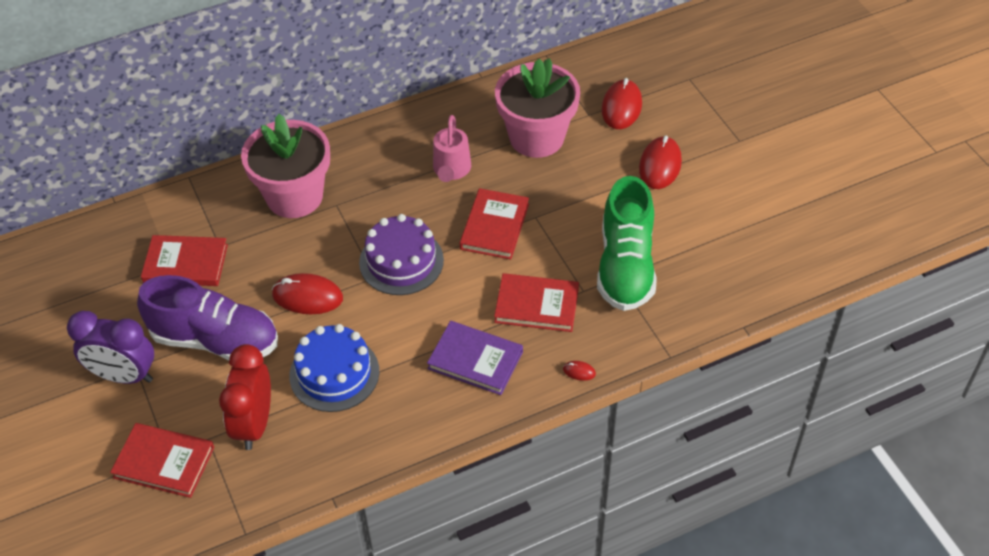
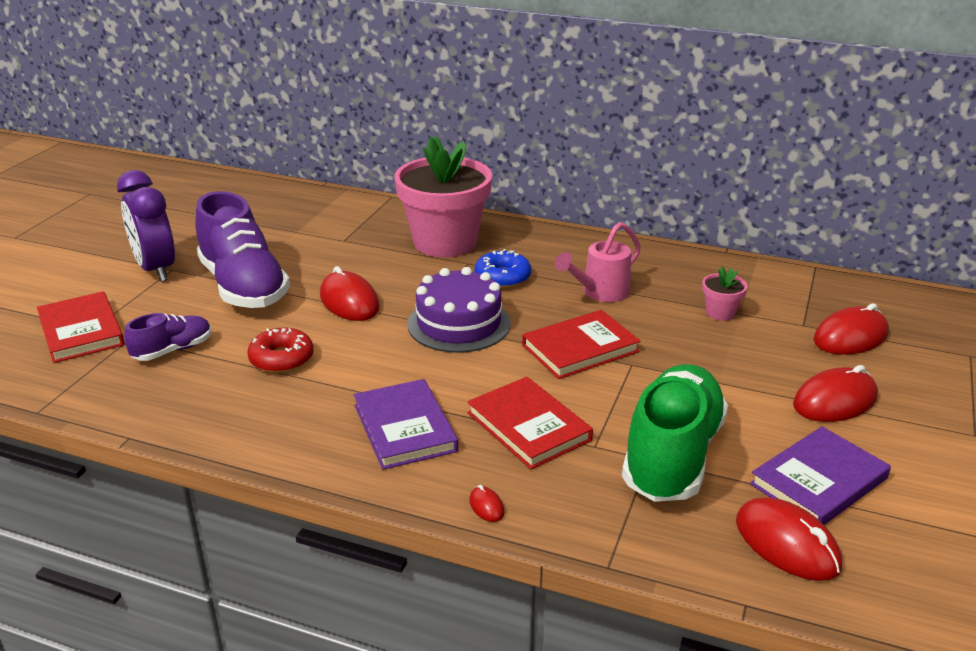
camera: 45 degrees right, 20 degrees down
red book [141,235,228,286] -> none
red clock [219,344,271,450] -> purple shoe [124,313,211,361]
blue cake [289,324,379,412] -> red donut [247,328,314,373]
pink flower pot [495,58,580,158] -> pink flower pot [702,266,748,321], size x0.41
green shoe [597,176,657,311] -> green shoe turned 150 degrees clockwise [622,364,728,502]
none -> blue donut [475,249,531,288]
none -> red mouse [736,498,842,581]
none -> purple book [750,426,891,525]

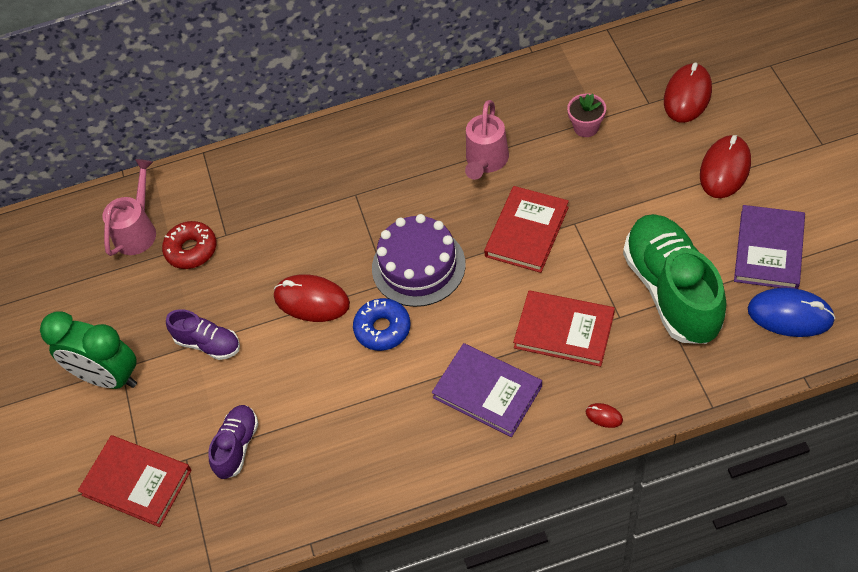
camera: 30 degrees left, 25 degrees up
purple clock [117,170,175,282] -> green clock [40,311,137,389]
purple shoe [195,191,290,308] -> purple shoe [166,309,240,360], size x0.50
red donut [247,328,314,373] -> red donut moved to [162,221,216,269]
pink flower pot [394,136,492,257] -> none
blue donut [475,249,531,288] -> blue donut moved to [353,298,411,351]
red mouse [736,498,842,581] -> blue mouse [748,288,836,337]
none -> pink watering can [102,159,156,256]

